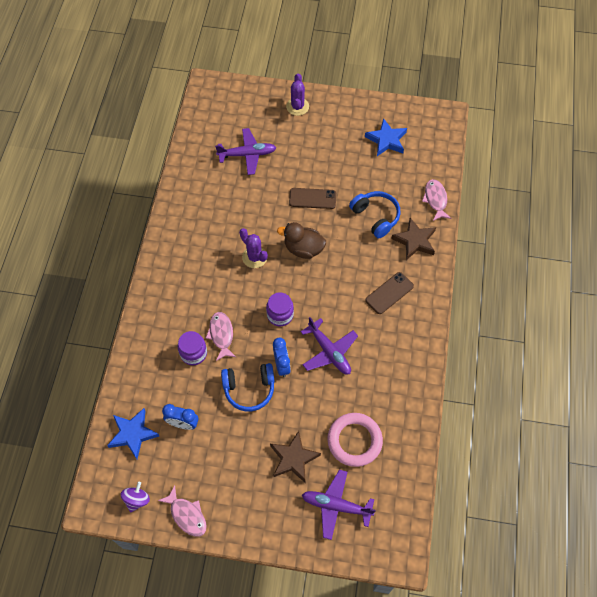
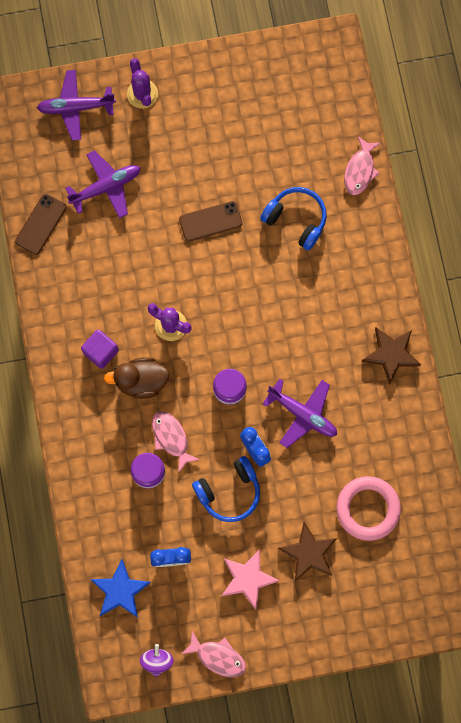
camera: 20 degrees left, 15 degrees up
brown duck [277,222,326,259] -> brown duck moved to [104,357,169,399]
purple plane [302,470,376,540] -> purple plane moved to [37,70,116,141]
blue star [365,118,407,156] -> none
brown phone [365,272,414,314] -> brown phone moved to [15,194,67,255]
brown star [391,218,436,260] -> brown star moved to [362,327,421,385]
pink fish [422,179,452,221] -> pink fish turned 135 degrees counterclockwise [344,136,380,195]
none -> purple cube [81,330,119,369]
none -> pink star [222,549,280,610]

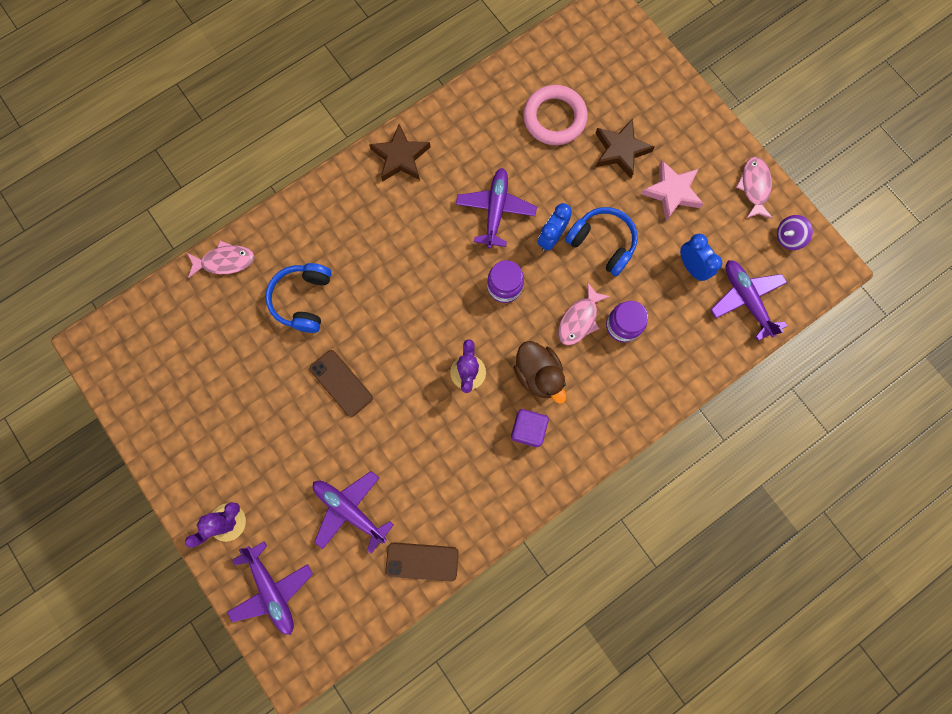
camera: 115 degrees left, 0 degrees up
blue star [91,559,151,618] -> purple plane [711,260,787,341]

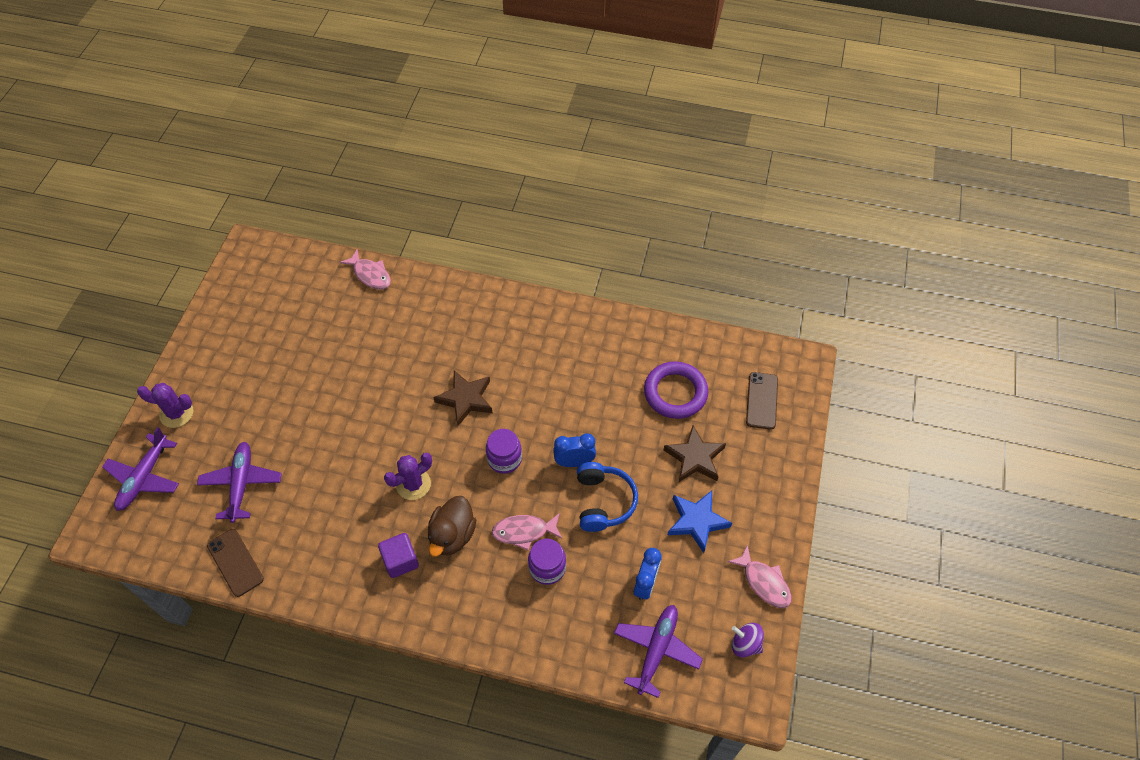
camera: 50 degrees right, 20 degrees down
blue headphones [265,263,332,333] -> none
brown phone [310,350,373,417] -> brown phone moved to [746,372,778,430]
brown star [369,124,430,182] -> brown star moved to [433,370,493,426]
purple plane [456,168,537,248] -> none
pink ring [523,85,588,145] -> purple ring [644,361,708,419]
pink star [641,160,704,221] -> blue star [668,491,732,553]
pink fish [736,157,772,219] -> pink fish turned 90 degrees clockwise [728,545,792,608]

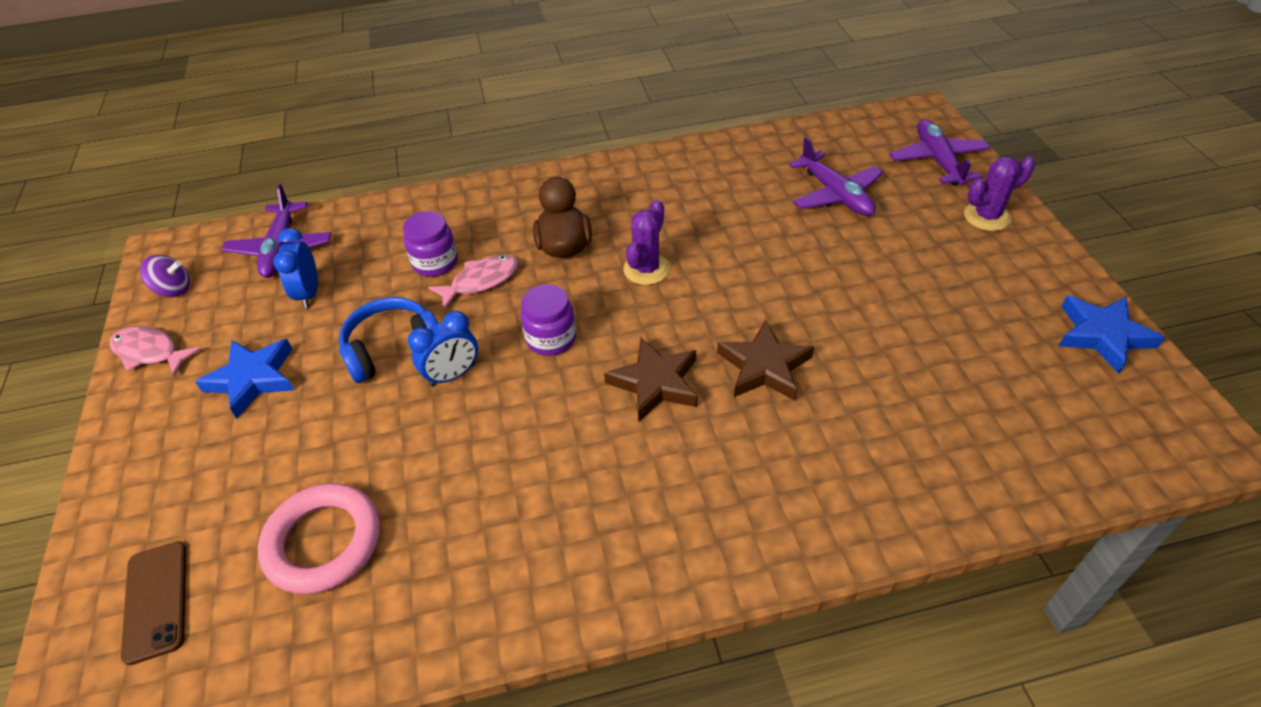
camera: 155 degrees right, 10 degrees down
brown phone [207,529,264,597] -> none
pink fish [340,249,391,290] -> none
purple cube [378,533,419,578] -> none
blue headphones [577,462,638,532] -> blue headphones turned 90 degrees clockwise [339,297,438,383]
purple ring [644,361,708,419] -> pink ring [258,483,380,594]
brown star [664,425,726,482] -> brown star moved to [717,320,814,401]
none -> blue star [1059,296,1165,373]

